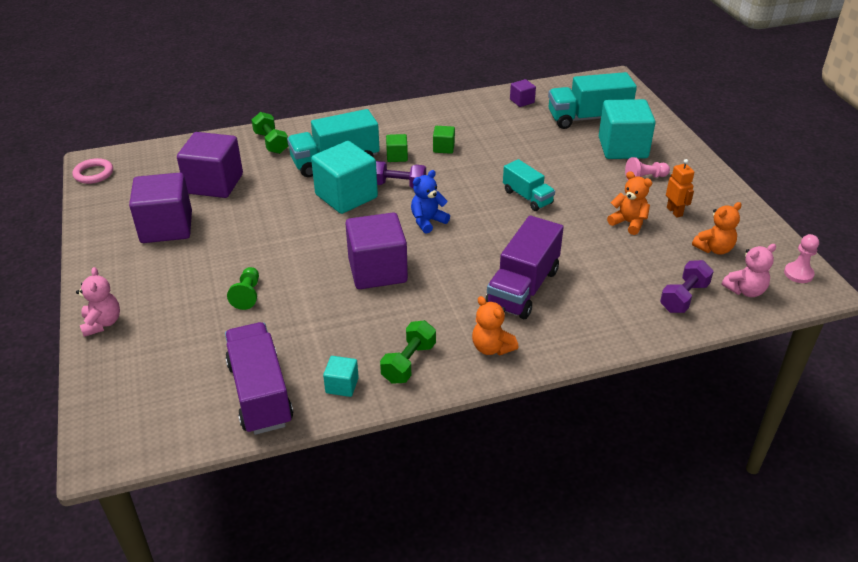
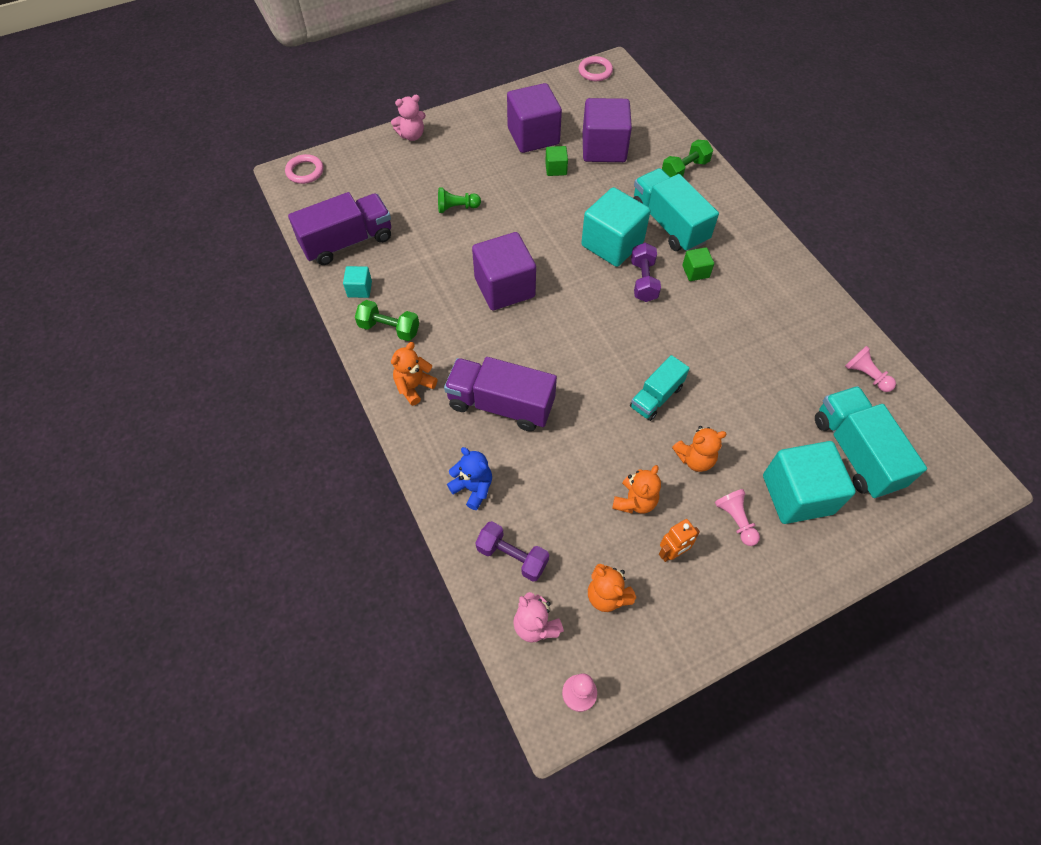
camera: 80 degrees right, 20 degrees up
blue teddy bear [411,170,450,234] -> blue teddy bear moved to [447,447,492,510]
green cube [433,126,455,154] -> green cube moved to [545,146,568,176]
purple cube [510,79,536,107] -> pink pawn [845,346,896,392]
none -> pink ring [285,154,323,184]
none -> orange teddy bear [672,426,726,472]

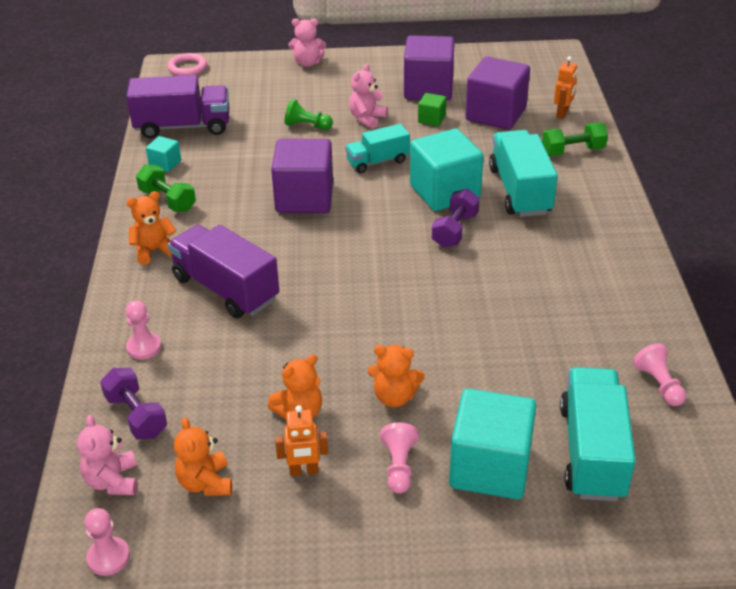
camera: 25 degrees right, 20 degrees down
blue teddy bear [447,447,492,510] -> pink pawn [126,301,161,360]
pink ring [578,56,613,81] -> none
turquoise truck [630,355,690,421] -> turquoise truck moved to [345,124,410,173]
green cube [682,247,714,281] -> none
none -> pink teddy bear [349,64,388,129]
none -> orange robot [554,56,577,119]

